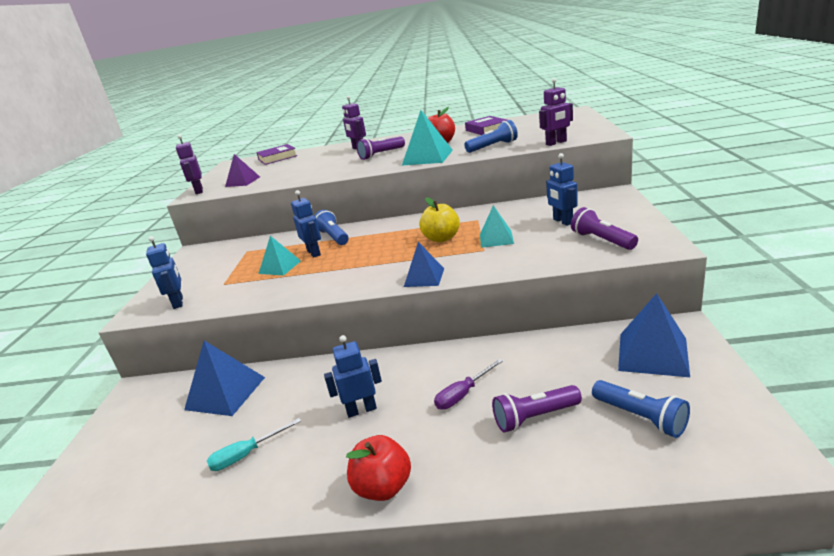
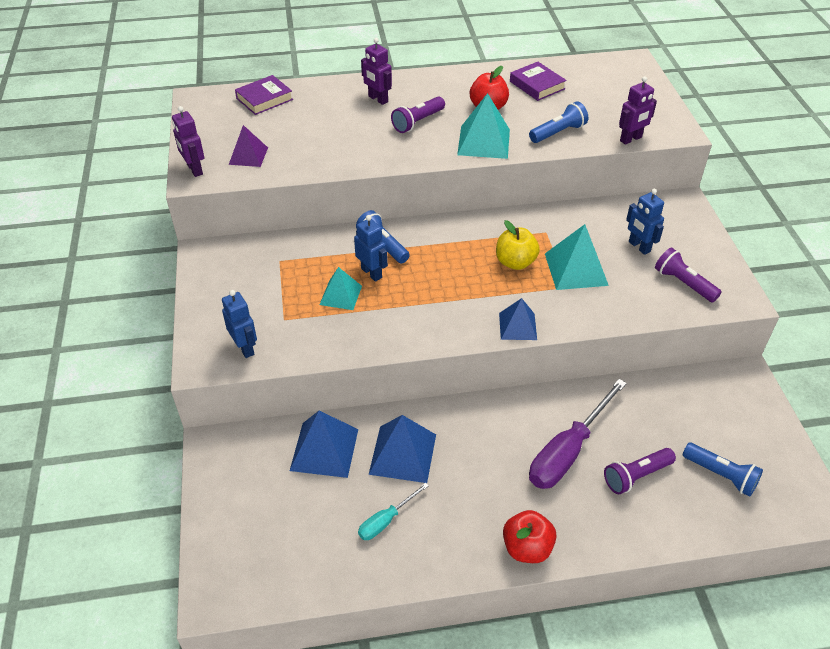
camera: 15 degrees left, 20 degrees up
blue robot [324,335,382,418] -> none
purple screwdriver [434,359,503,410] -> purple screwdriver [529,379,627,489], size x1.94
turquoise pyramid [480,205,514,248] -> turquoise pyramid [545,224,609,290], size x1.56
blue pyramid [618,293,690,377] -> blue pyramid moved to [368,415,436,483]

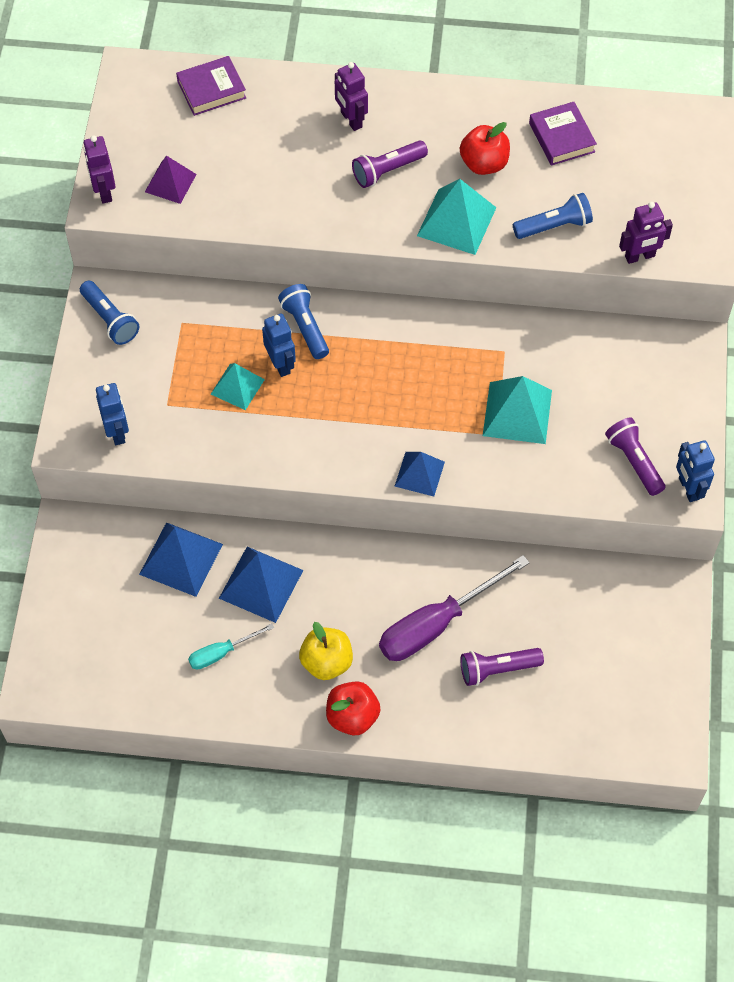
camera: 15 degrees right, 15 degrees up
yellow apple [496,220,540,270] -> yellow apple moved to [299,622,353,680]
blue robot [626,189,664,255] -> blue robot moved to [676,440,715,502]
blue flashlight [683,443,763,497] -> blue flashlight moved to [80,281,139,345]

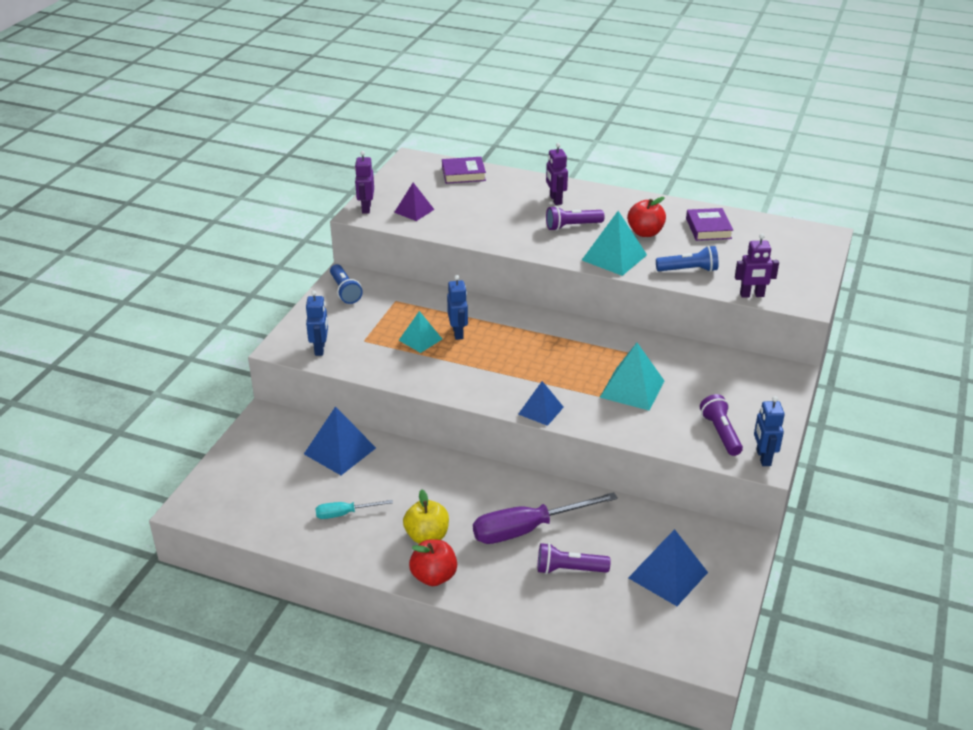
camera: 15 degrees right, 25 degrees down
blue pyramid [219,547,303,623] -> blue pyramid moved to [628,529,708,606]
blue flashlight [278,284,329,359] -> none

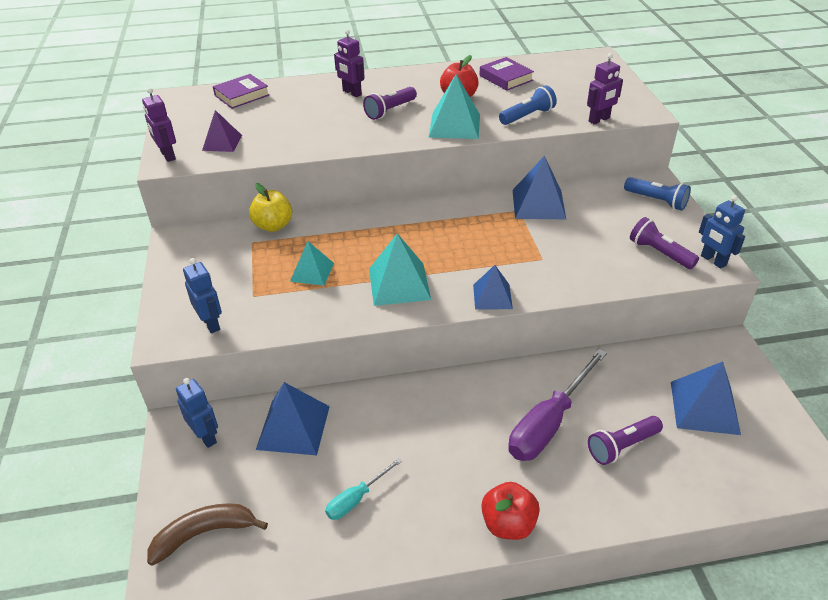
camera: 30 degrees left, 5 degrees up
blue flashlight [330,264,363,304] -> blue flashlight moved to [624,177,691,211]
yellow apple [403,489,449,544] -> yellow apple moved to [249,183,292,232]
blue robot [447,275,468,340] -> blue robot moved to [176,378,218,448]
turquoise pyramid [600,343,664,411] -> turquoise pyramid moved to [369,233,431,306]
none -> brown banana [147,503,268,566]
none -> blue pyramid [512,155,566,219]

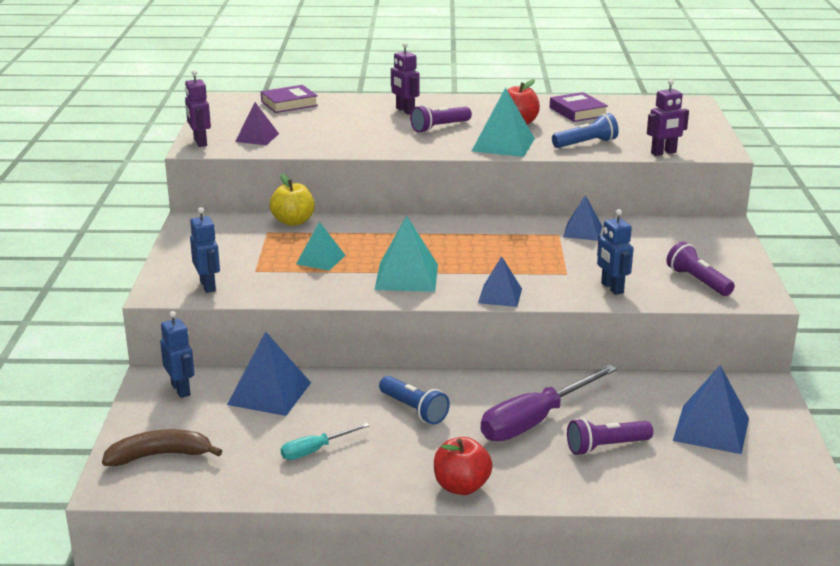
camera: 10 degrees right, 15 degrees down
blue pyramid [512,155,566,219] -> blue pyramid [563,195,602,241], size x0.64
blue flashlight [624,177,691,211] -> blue flashlight moved to [379,376,450,425]
blue robot [699,195,745,269] -> blue robot moved to [597,209,634,295]

